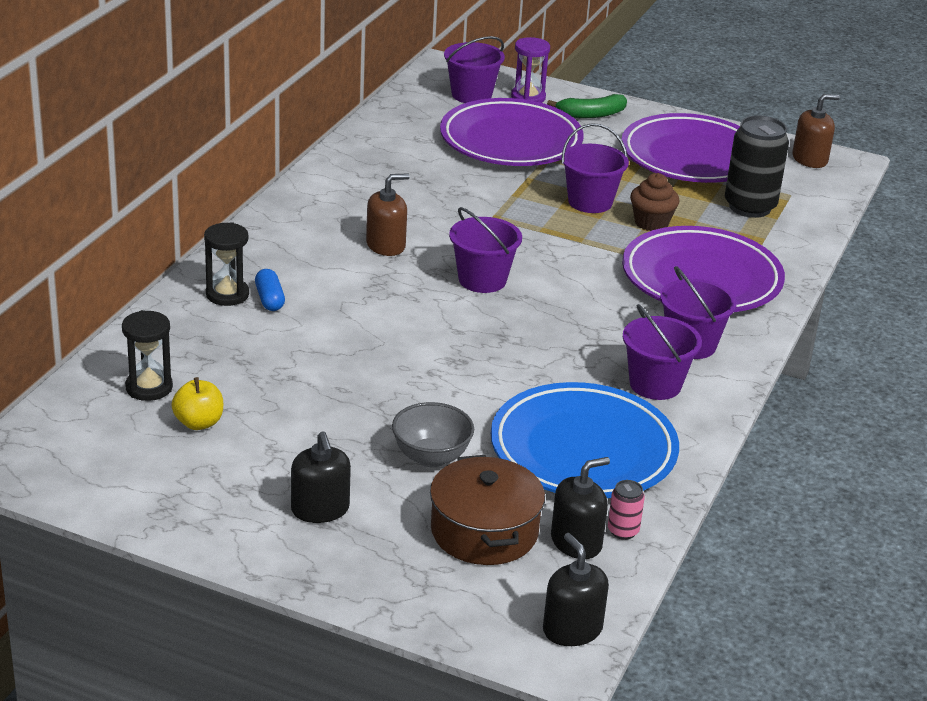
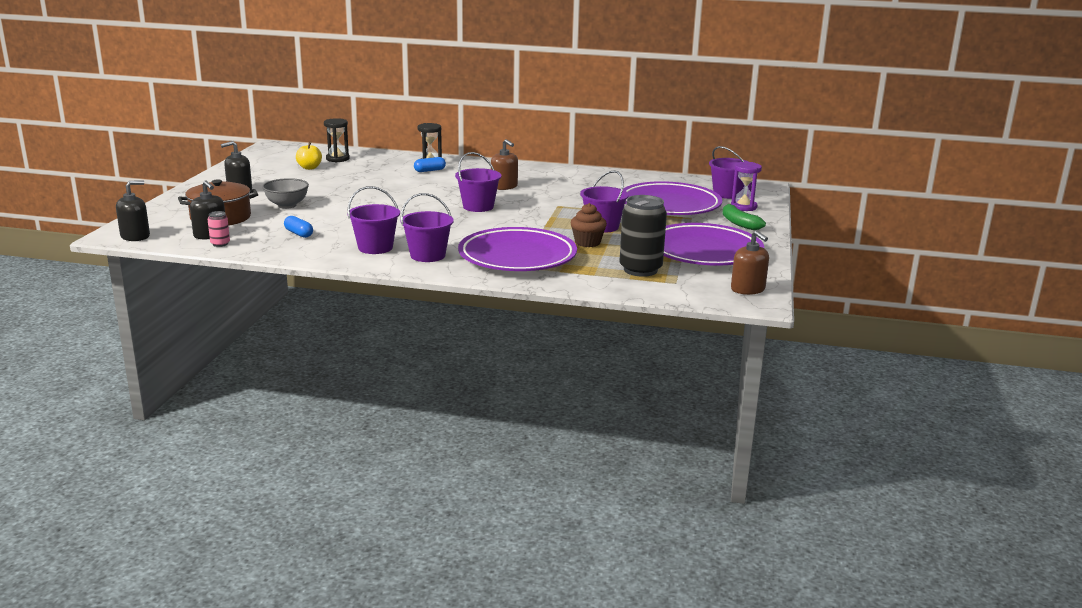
camera: 80 degrees right, 10 degrees down
blue plate [491,382,679,498] -> blue capsule [284,216,313,238]

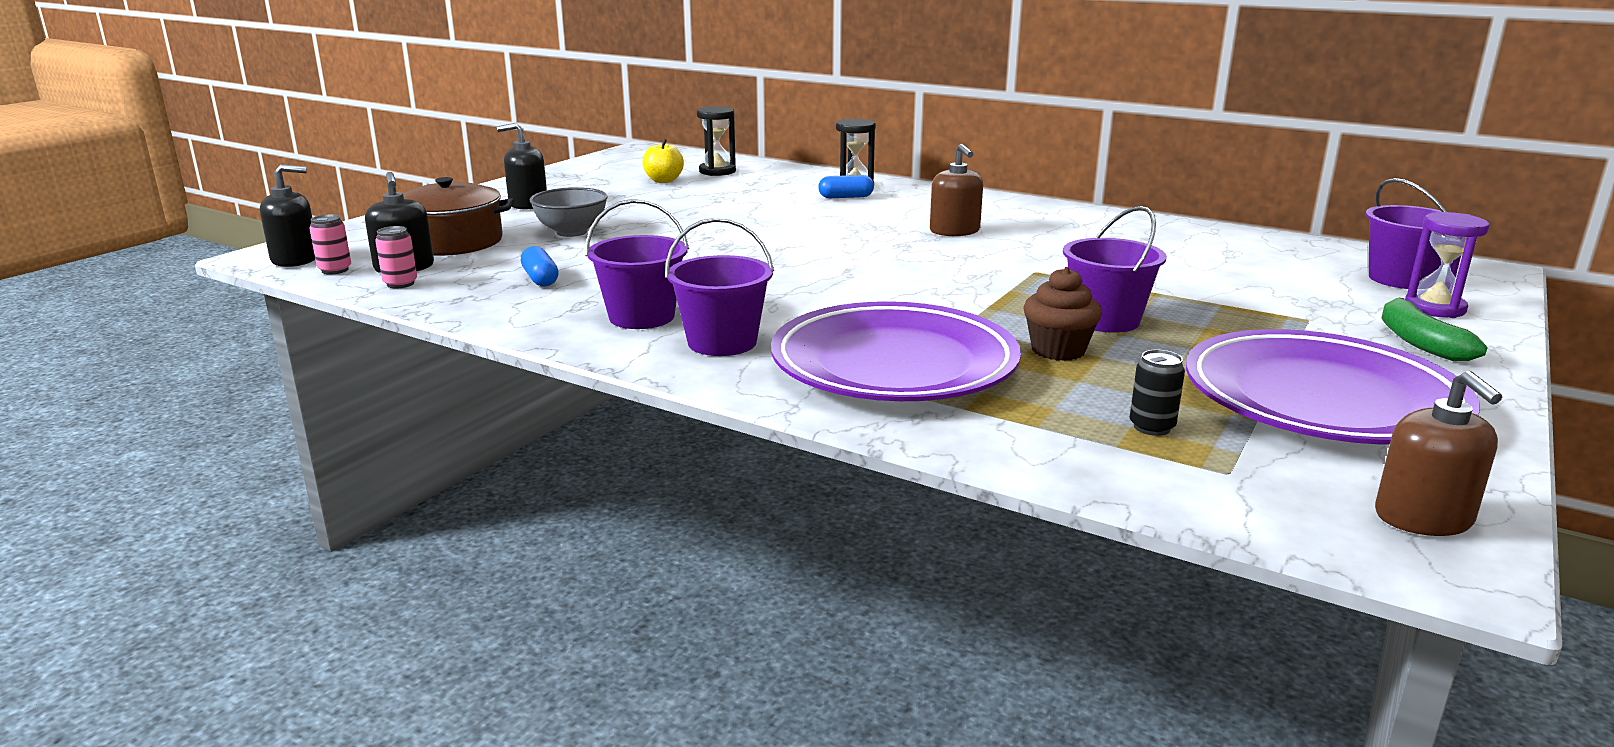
camera: 20 degrees right, 0 degrees up
purple bucket [455,152,501,212] -> none
black can [620,195,667,277] -> black can [1130,350,1185,436], size x0.46
purple plate [623,181,722,215] -> none
none -> pink can [309,214,351,274]

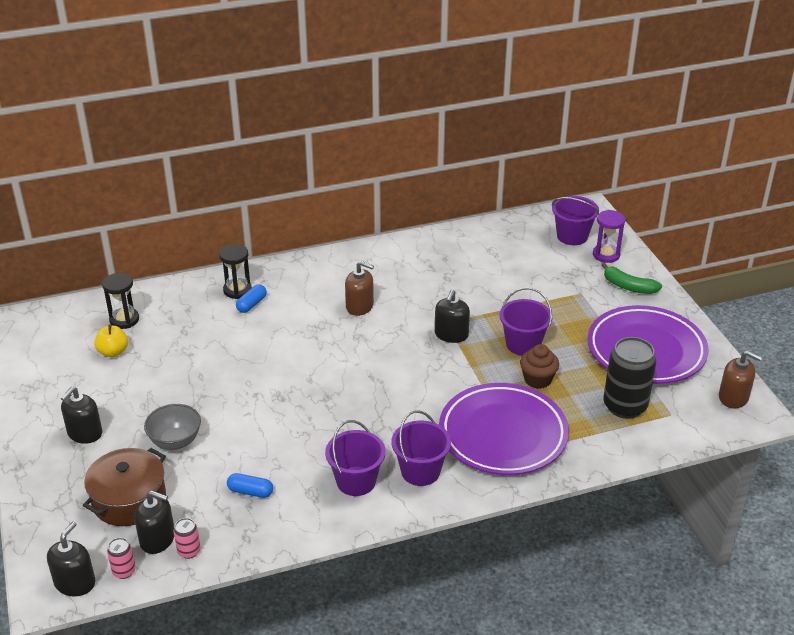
camera: 50 degrees left, 15 degrees up
black can [1130,350,1185,436] -> black can [603,337,656,419], size x2.19
none -> black soap dispenser [435,290,470,343]

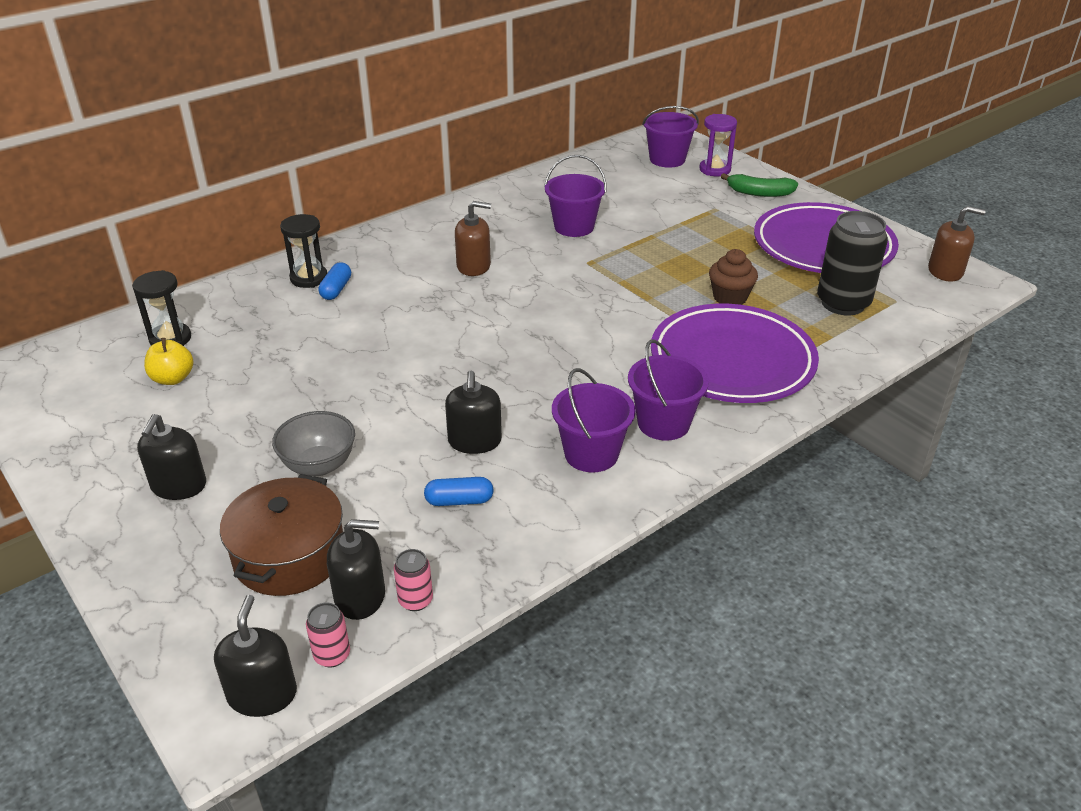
camera: 20 degrees left, 0 degrees up
black soap dispenser [435,290,470,343] -> black soap dispenser moved to [445,371,502,454]
purple bucket [500,287,552,356] -> purple bucket moved to [544,155,606,237]

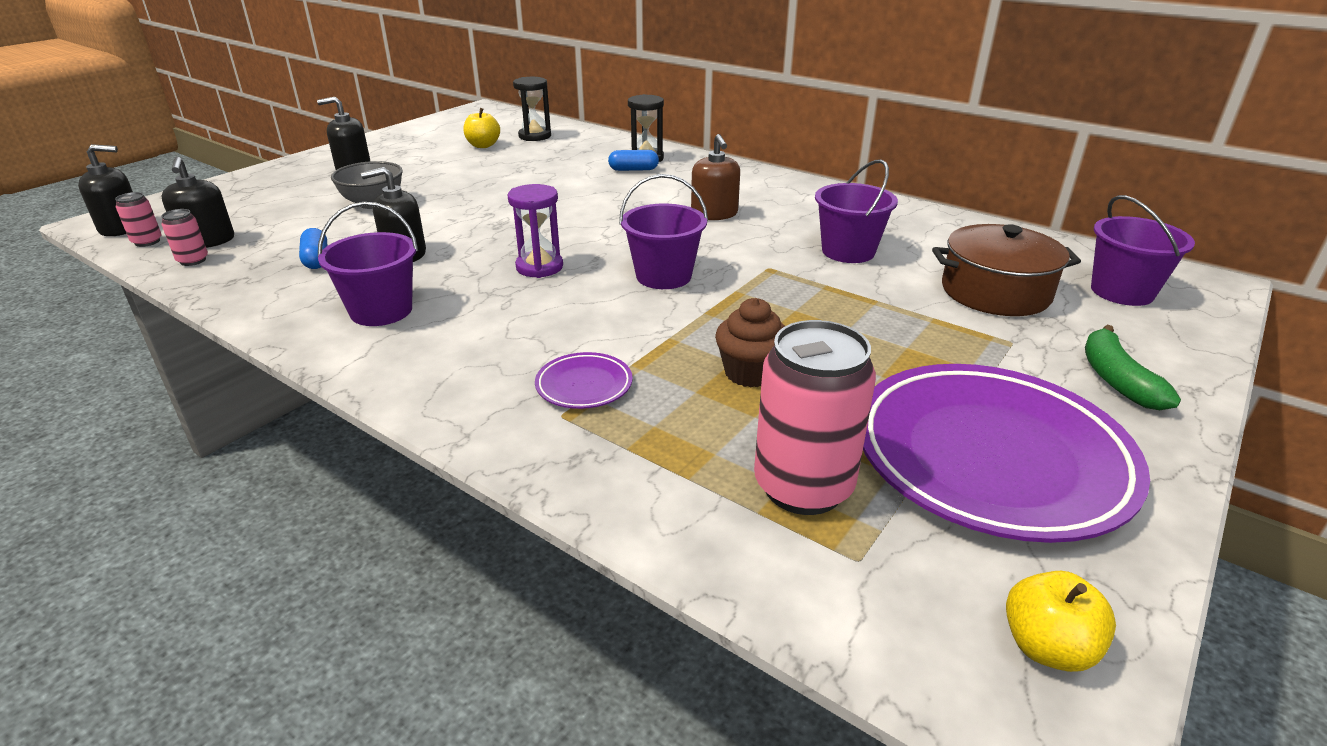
camera: 75 degrees right, 5 degrees down
brown pot [220,474,343,596] -> brown pot moved to [932,224,1081,316]
purple bucket [628,339,709,441] -> purple bucket moved to [619,174,708,289]
purple plate [651,304,819,403] -> purple plate [535,352,633,409], size x0.41
purple hourglass [699,114,737,176] -> purple hourglass moved to [508,184,563,278]
black can [817,211,888,316] -> pink can [754,320,876,515]
brown soap dispenser [928,206,986,282] -> yellow apple [1006,571,1116,672]

